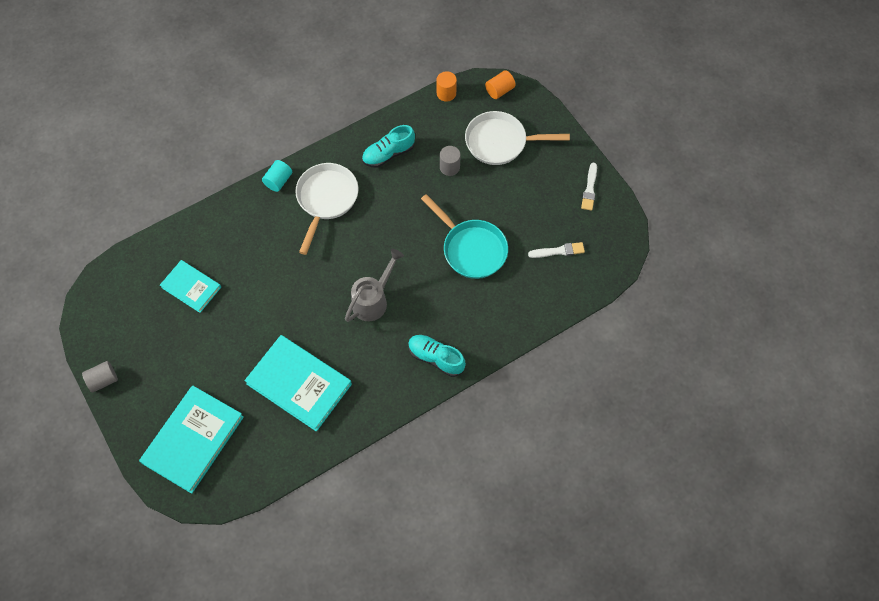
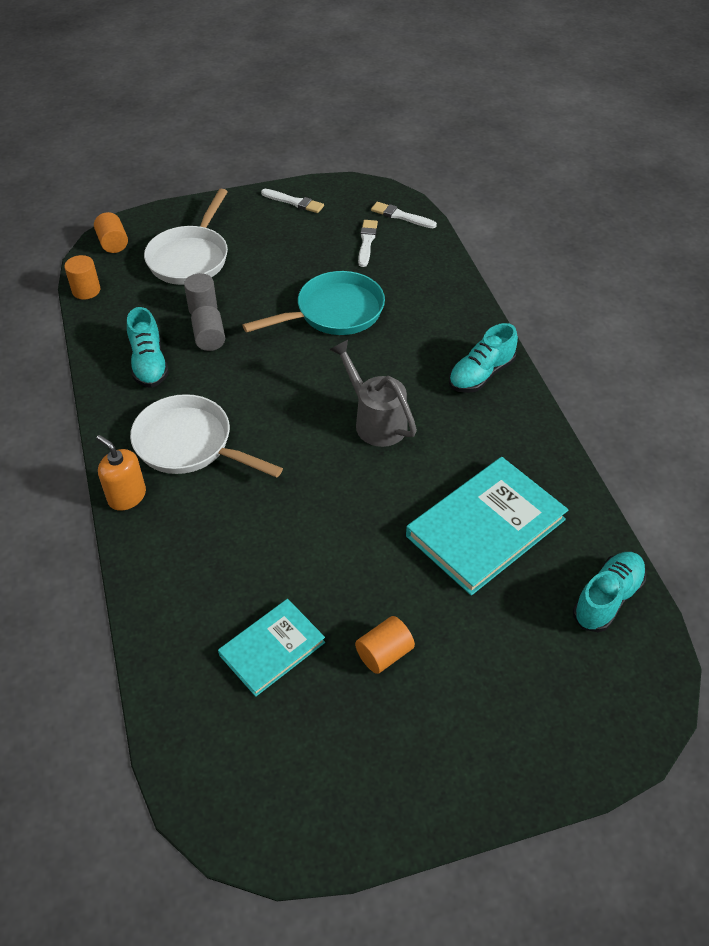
camera: 75 degrees left, 15 degrees down
grey cylinder [82,361,118,393] -> grey cylinder moved to [191,306,225,351]
turquoise book [139,385,244,494] -> none
turquoise cylinder [262,160,292,192] -> orange soap dispenser [96,435,146,511]
none -> orange cylinder [355,616,415,674]
none -> white brush [371,202,437,228]
none -> turquoise shoe [573,552,646,632]

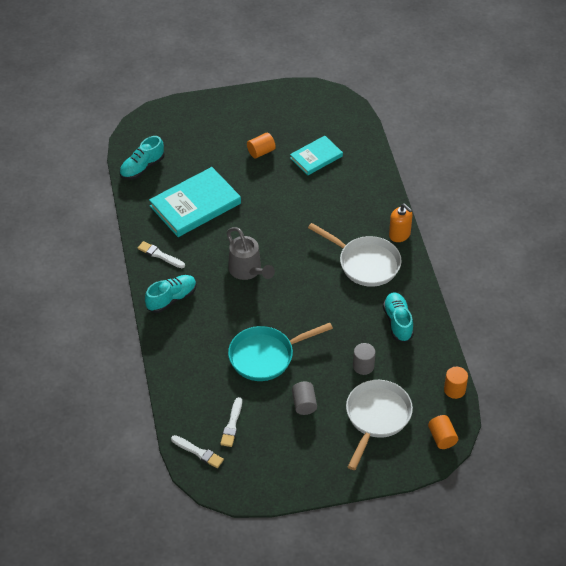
camera: 175 degrees left, 0 degrees up
grey cylinder [191,306,225,351] -> grey cylinder moved to [292,381,317,415]
white brush [261,189,324,213] -> white brush moved to [138,241,185,268]

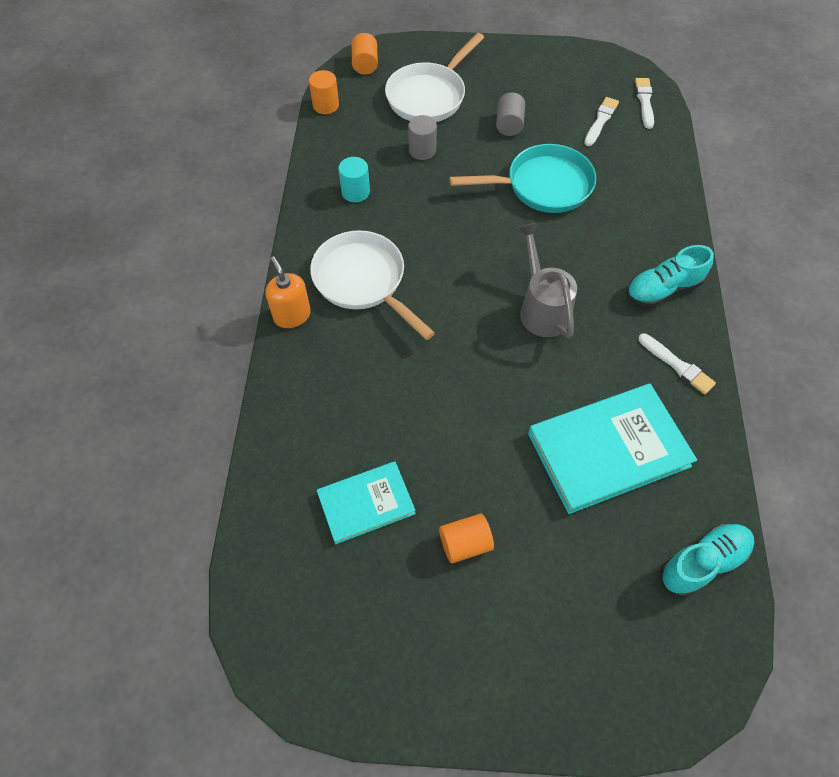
camera: 165 degrees left, 10 degrees up
white brush [171,435,224,468] -> white brush turned 45 degrees clockwise [635,78,654,129]
turquoise shoe [383,292,414,342] -> turquoise cylinder [338,157,370,202]

